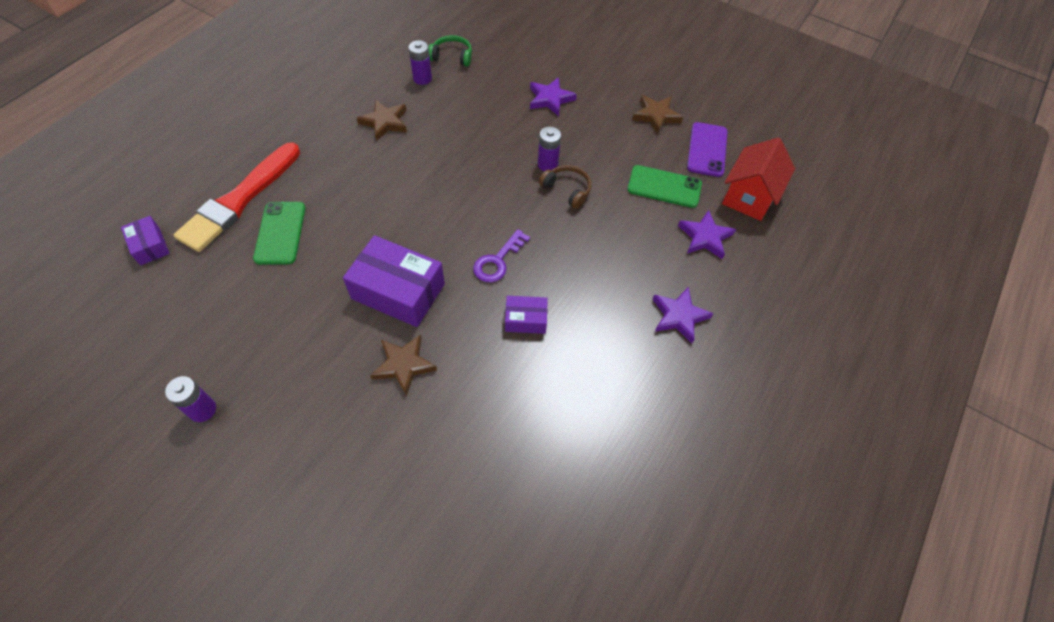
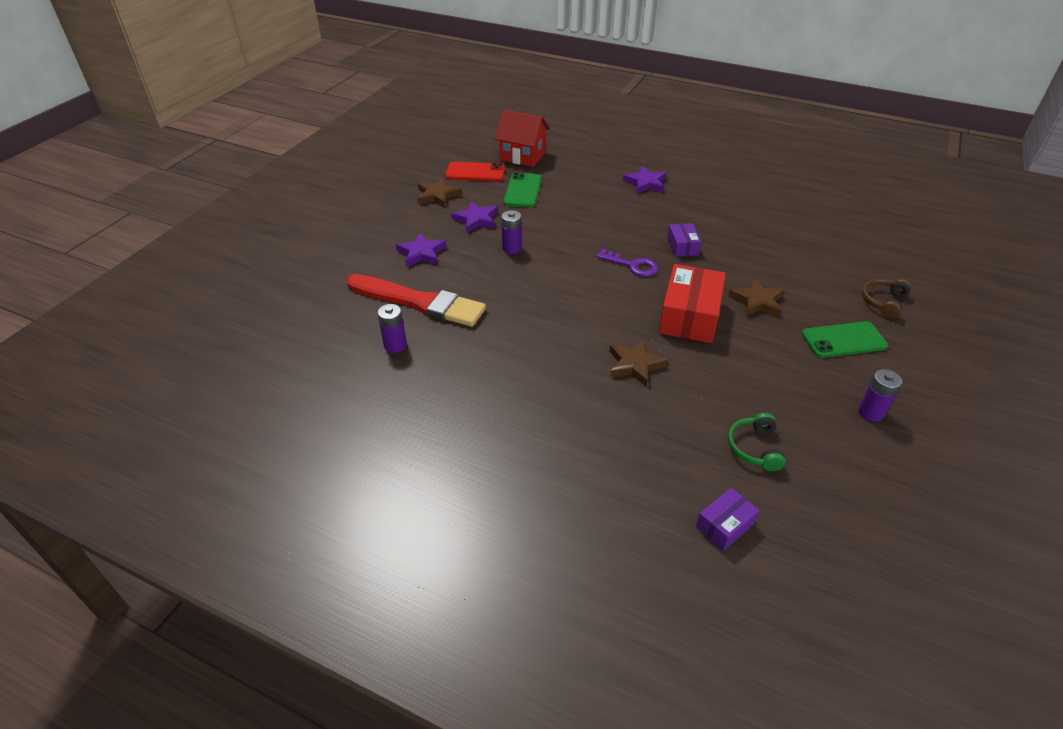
camera: 95 degrees left, 15 degrees down
red brush [174,143,300,252] -> red brush moved to [346,274,486,327]
green phone [253,202,306,265] -> green phone moved to [801,321,888,358]
purple box [343,235,445,327] -> red box [659,264,726,343]
brown star [357,100,407,141] -> brown star moved to [609,339,668,386]
green headphones [428,35,472,67] -> green headphones moved to [728,413,786,471]
brown headphones [539,165,591,209] -> brown headphones moved to [862,279,911,318]
purple star [678,210,736,259] -> purple star moved to [451,201,497,233]
purple phone [687,122,728,177] -> red phone [445,162,505,181]

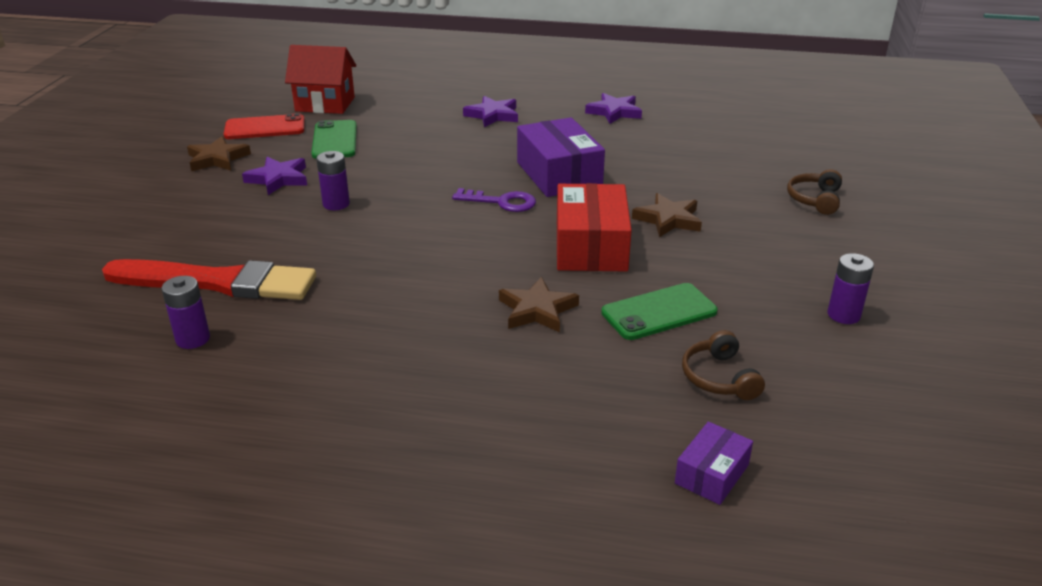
camera: 15 degrees left, 10 degrees down
purple star [396,232,446,267] -> purple star moved to [585,93,642,124]
purple box [667,223,701,257] -> purple box [517,118,605,197], size x1.91
green headphones [728,413,786,471] -> brown headphones [682,330,765,400]
green phone [801,321,888,358] -> green phone moved to [601,283,718,340]

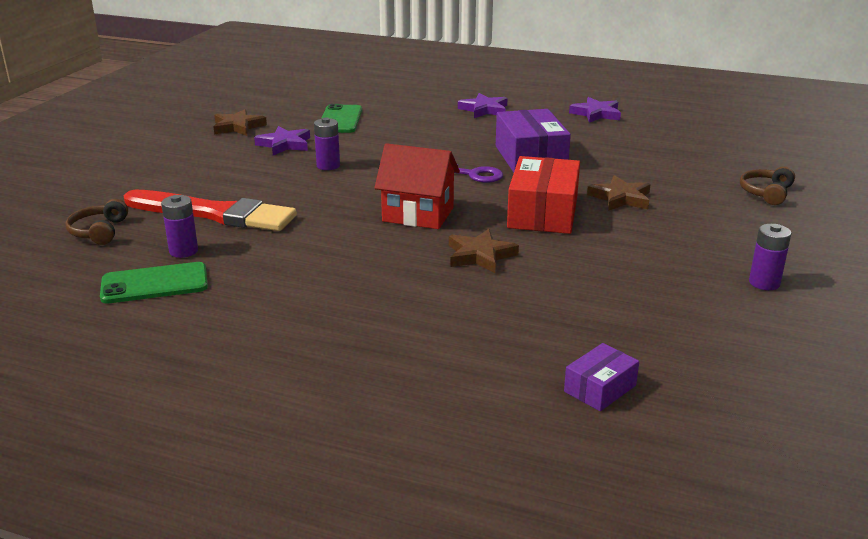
camera: 10 degrees right, 5 degrees down
red phone [224,113,305,139] -> none
red house [285,45,356,114] -> red house moved to [374,143,460,229]
green phone [601,283,718,340] -> green phone moved to [100,262,208,304]
brown headphones [682,330,765,400] -> brown headphones moved to [66,199,128,245]

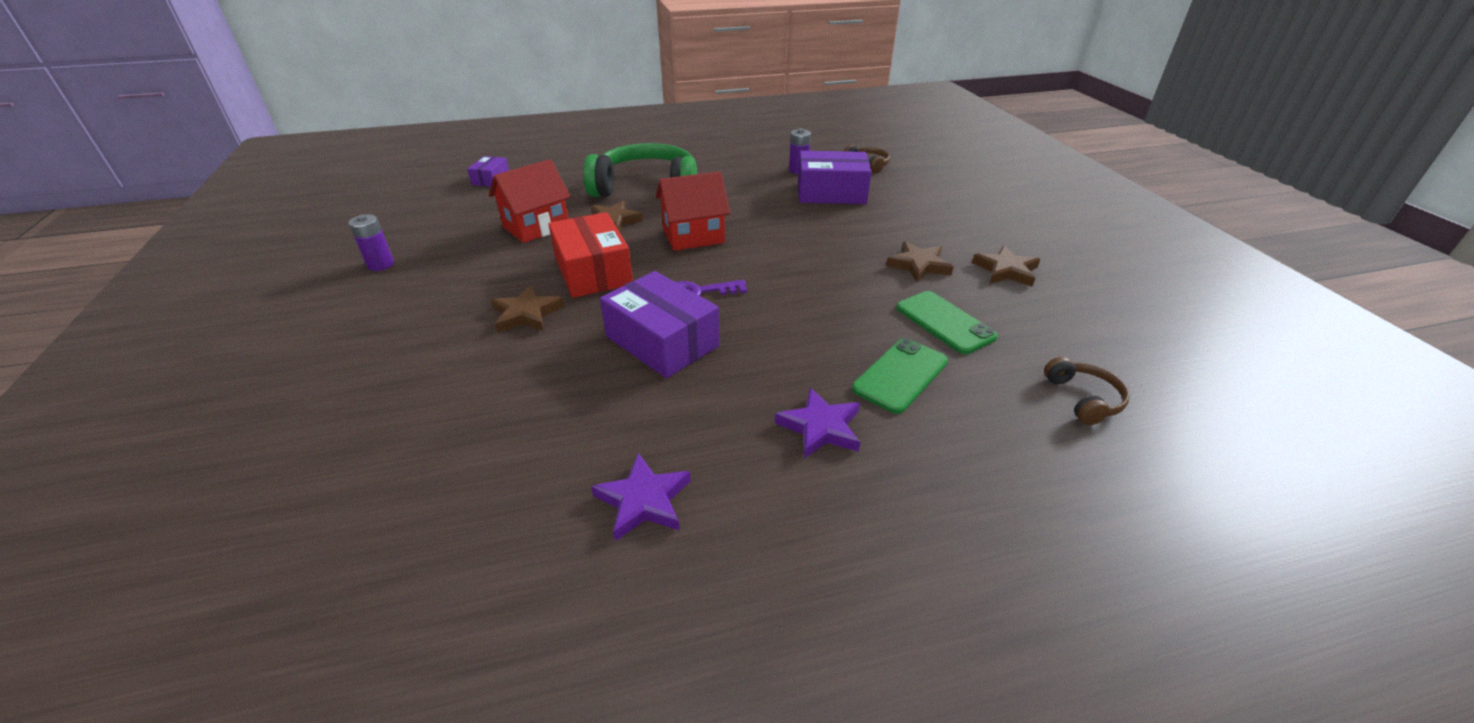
camera: 145 degrees right, 10 degrees up
green phone [100,262,208,304] -> green phone moved to [852,338,948,414]
red brush [124,190,297,231] -> purple box [798,151,872,204]
purple star [254,126,310,155] -> brown star [886,241,953,282]
purple battery [314,117,340,170] -> none
brown headphones [740,166,795,205] -> brown headphones moved to [1044,357,1130,425]
none -> red house [489,159,571,243]
none -> green headphones [583,143,697,197]

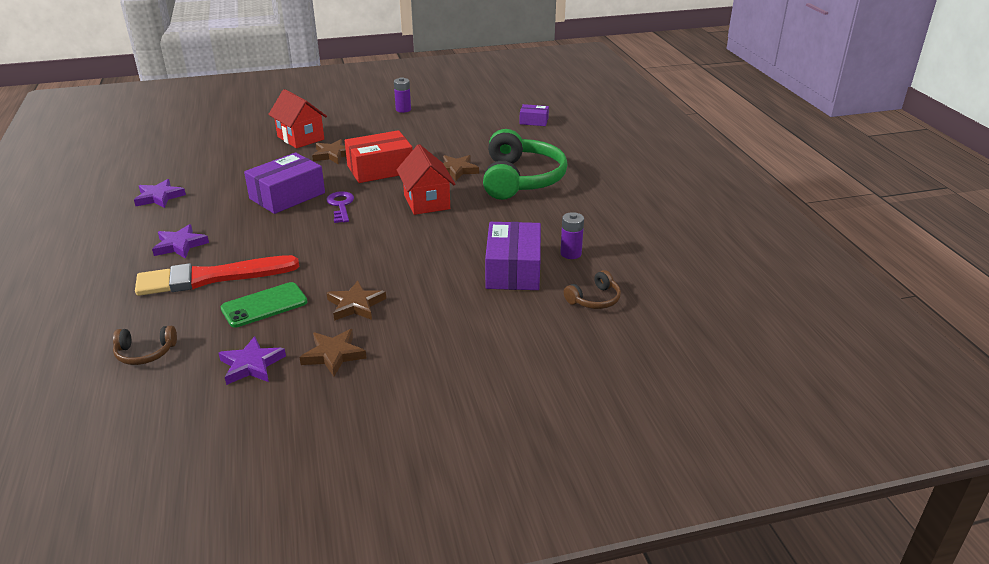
camera: 90 degrees right, 5 degrees down
red house [489,159,571,243] -> red house moved to [268,89,327,148]
green phone [852,338,948,414] -> red brush [135,255,299,296]
none -> purple star [218,336,286,385]

